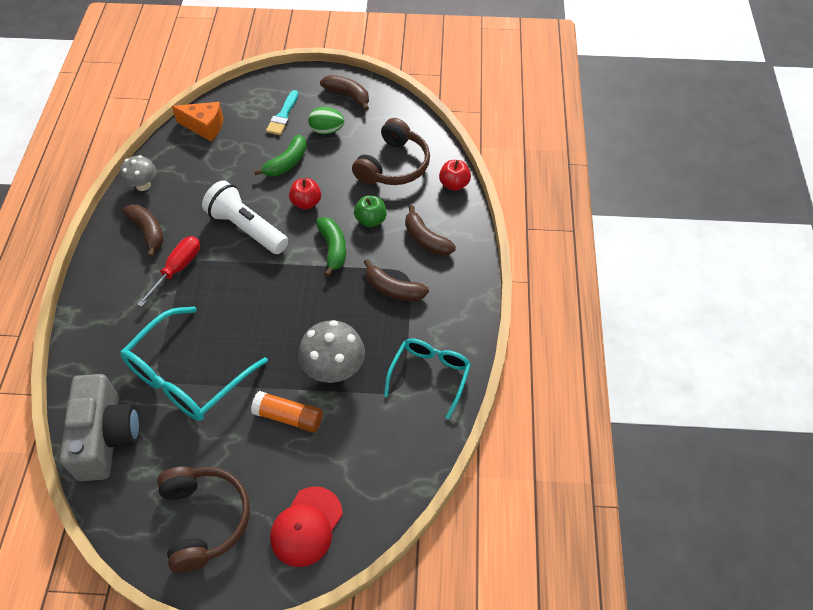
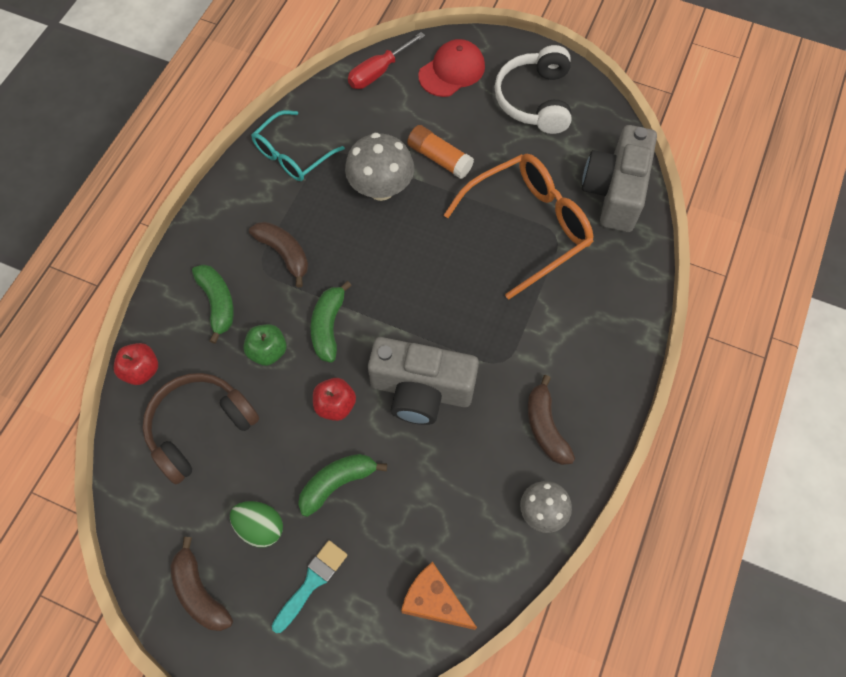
camera: 160 degrees left, 10 degrees up
turquoise glasses [121,306,268,421] -> orange glasses [444,154,593,299]
red screwdriver [137,236,200,307] -> red screwdriver moved to [348,32,425,89]
brown headphones [157,467,250,572] -> white headphones [494,45,571,134]
white flashlight [202,180,288,254] -> grey camera [368,337,479,425]
brown banana [405,205,456,256] -> green banana [192,264,234,344]

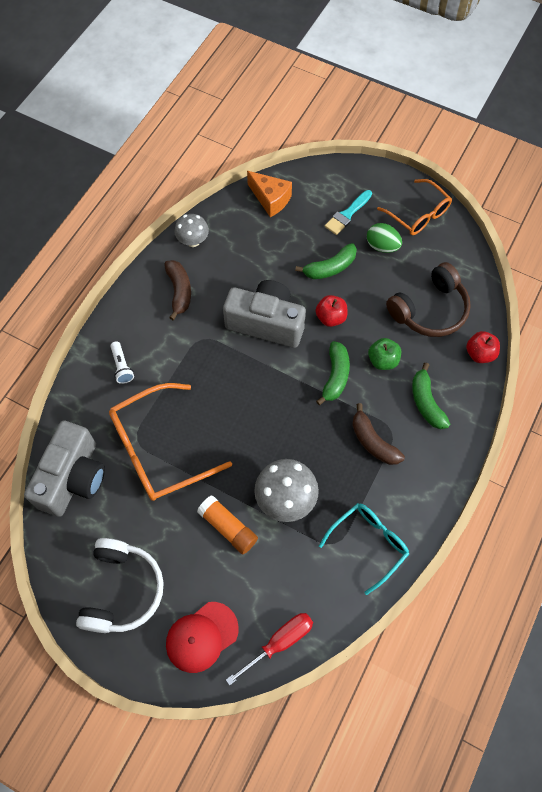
camera: 175 degrees left, 0 degrees up
brown banana [170,537,233,631] -> orange glasses [377,179,452,235]
none -> white flashlight [110,341,134,384]

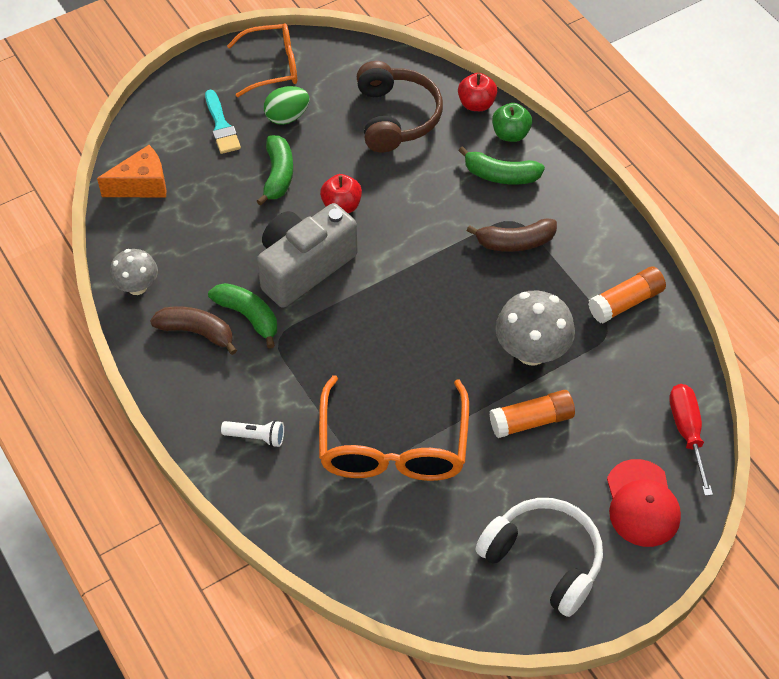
camera: 60 degrees left, 10 degrees down
grey camera [24,420,105,517] -> none
green banana [316,341,350,405] -> green banana moved to [208,283,277,349]
turquoise glasses [319,503,409,595] -> orange glue stick [588,266,666,323]
green apple [368,338,401,370] -> green apple moved to [492,103,532,142]

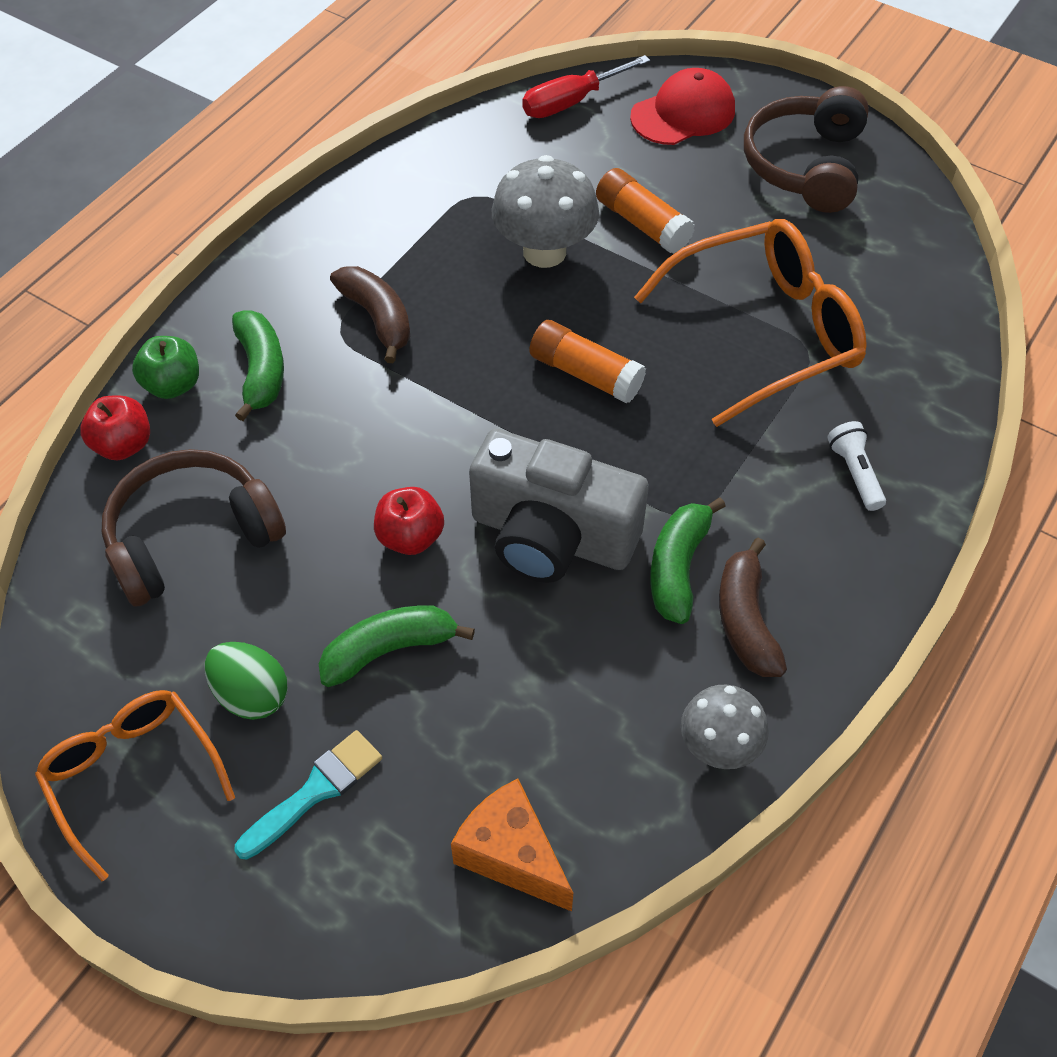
camera: 115 degrees left, 0 degrees up
white headphones [475,498,603,617] -> brown headphones [744,86,869,213]
orange glue stick [588,266,666,323] -> orange glue stick moved to [529,320,646,403]

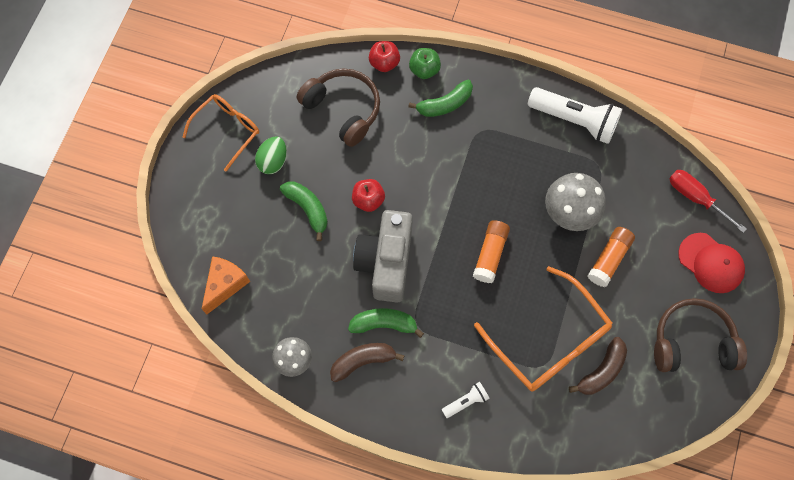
camera: 75 degrees right, 15 degrees up
turquoise brush [234,730,382,860] -> none
brown banana [330,266,410,363] -> brown banana moved to [569,337,627,395]
none -> white flashlight [528,87,622,144]

